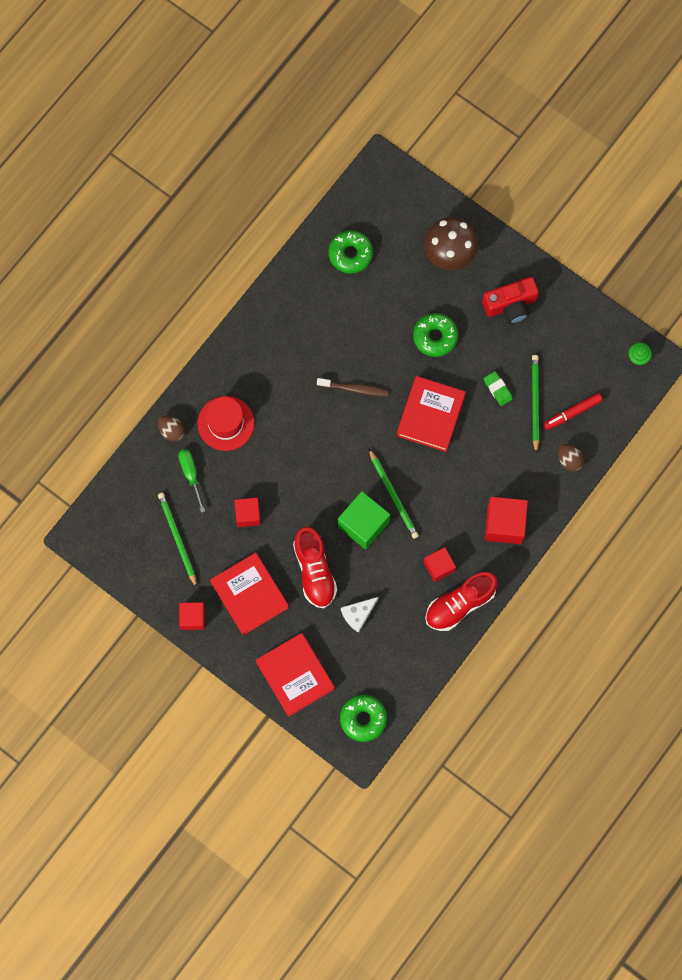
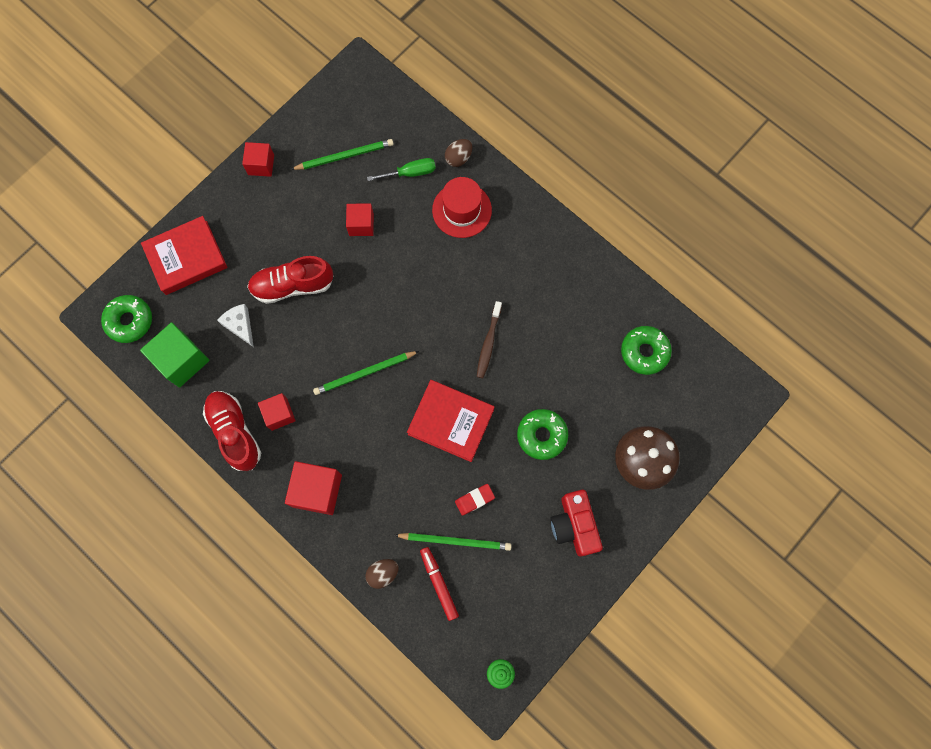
camera: 95 degrees right, 0 degrees up
red book [210,552,289,635] -> none
green cube [338,491,390,550] -> green cube moved to [140,322,210,388]
green eraser [484,371,513,406] -> red eraser [455,484,495,516]

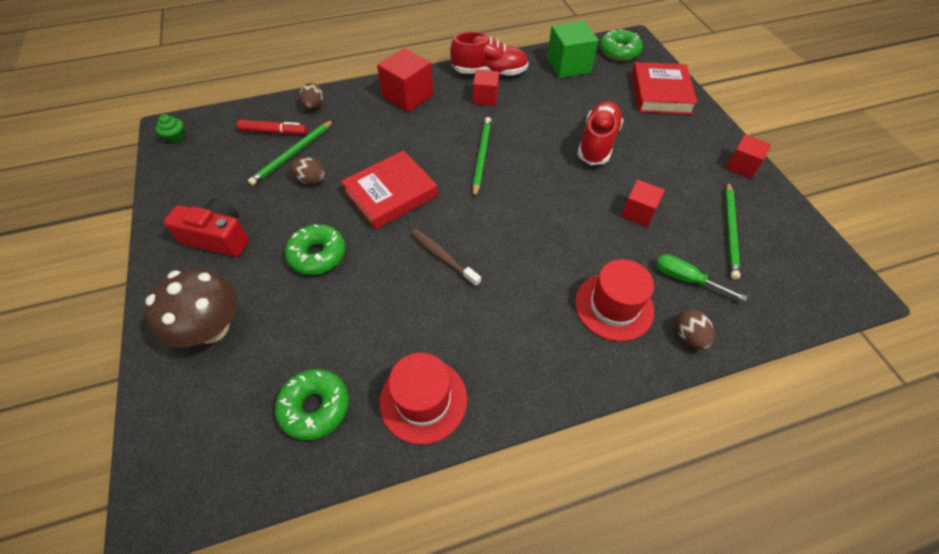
camera: 120 degrees right, 20 degrees down
white cheese [217,304,254,347] -> none
green screwdriver [367,158,436,181] -> green screwdriver turned 105 degrees clockwise [656,254,747,301]
red eraser [455,484,495,516] -> brown egg [290,157,325,185]
none -> red hat [380,353,467,445]

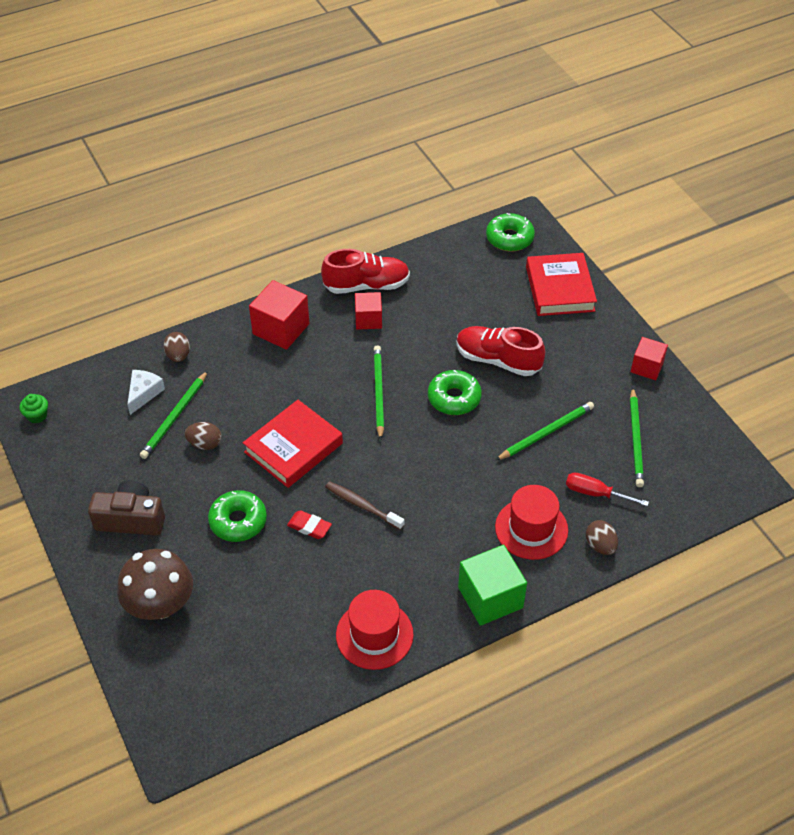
camera: 10 degrees left, 5 degrees down
red camera [164,199,249,257] -> brown camera [88,480,165,536]
red marker [237,120,307,135] -> white cheese [127,370,165,415]
green donut [275,369,349,440] -> green donut moved to [428,370,482,415]
green cube [547,21,599,78] -> green cube moved to [458,545,527,626]
red shoe [577,101,623,165] -> red shoe turned 75 degrees counterclockwise [456,326,546,376]
red cube [621,180,665,227] -> green pencil [495,402,594,461]
green screwdriver [656,254,747,301] -> red screwdriver [566,472,649,506]
none -> red eraser [287,510,332,539]

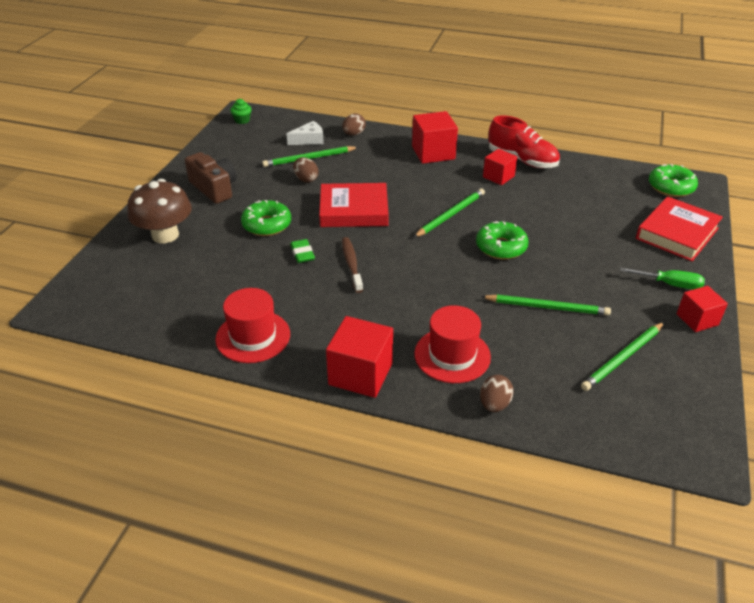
camera: 45 degrees right, 10 degrees down
red eraser [287,510,332,539] -> green eraser [290,239,315,263]
red shoe [456,326,546,376] -> none
green cube [458,545,527,626] -> red cube [326,316,393,398]
red screwdriver [566,472,649,506] -> none
none -> green screwdriver [620,267,705,290]

